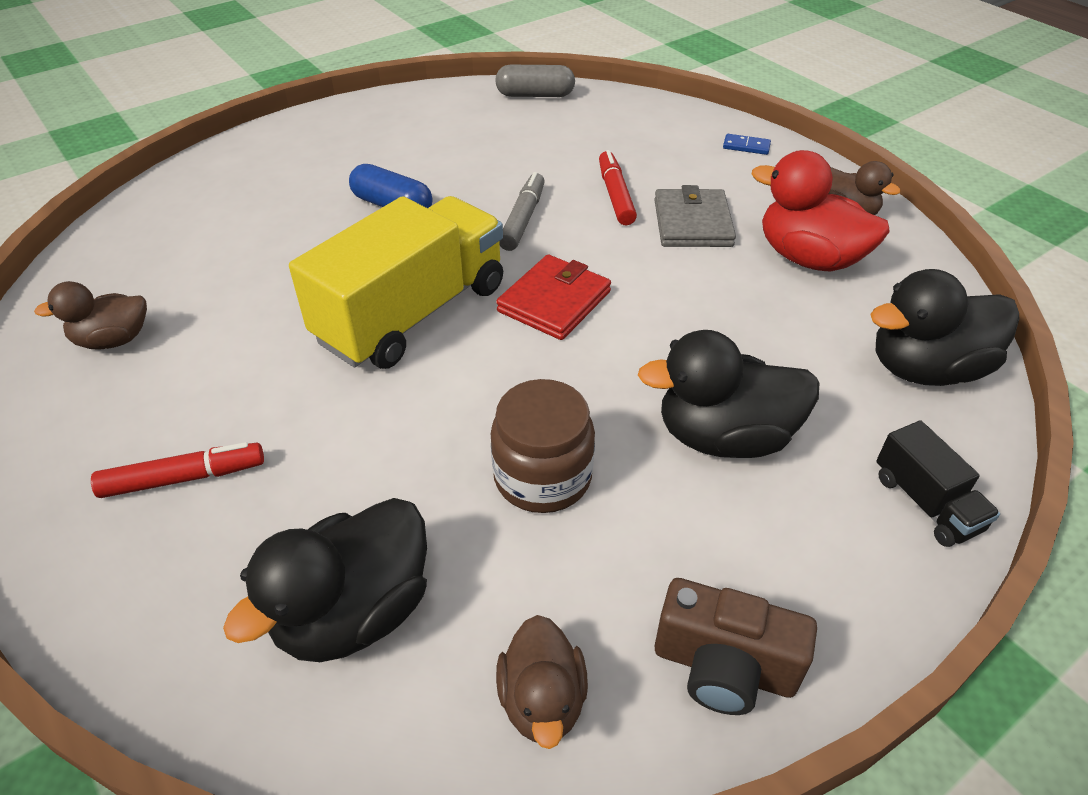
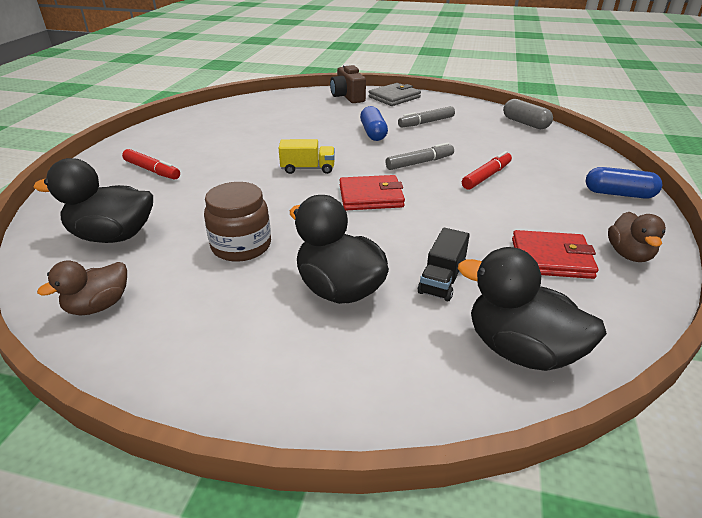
camera: 50 degrees right, 10 degrees down
brown duck [34,281,147,350] -> none
yellow truck [289,196,503,369] -> yellow truck [279,139,335,174], size x0.46
grey wallet [654,185,736,247] -> grey wallet moved to [368,83,421,106]
brown camera [655,578,817,715] -> brown camera moved to [330,64,366,103]
blue domino [723,134,771,155] -> blue capsule [586,167,662,199]
red duck [752,150,890,271] -> red wallet [512,230,598,279]
black truck [876,420,1000,547] -> black truck moved to [418,228,470,301]
none -> grey marker [398,106,455,127]

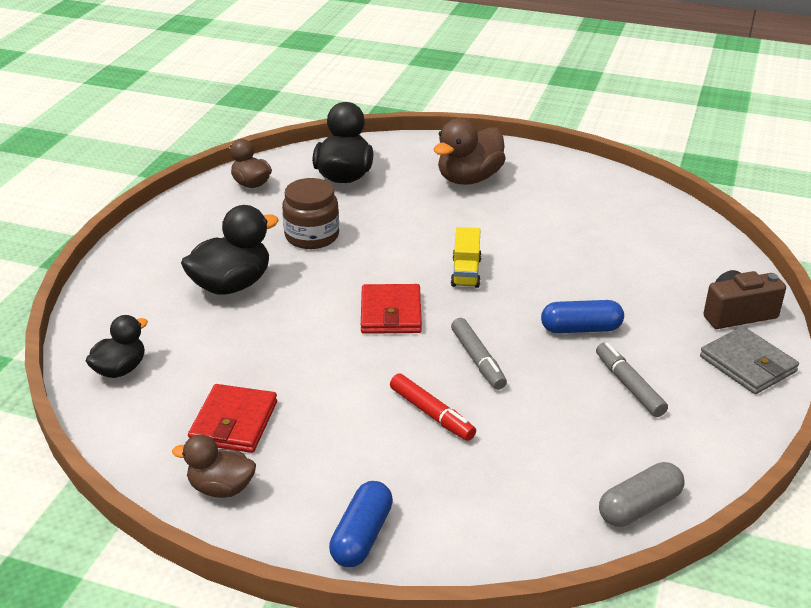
camera: 95 degrees right, 0 degrees up
red marker [122,149,180,180] -> brown duck [433,119,506,185]
black truck [418,228,470,301] -> none
black duck [458,247,607,371] -> black duck [86,315,148,378], size x0.62

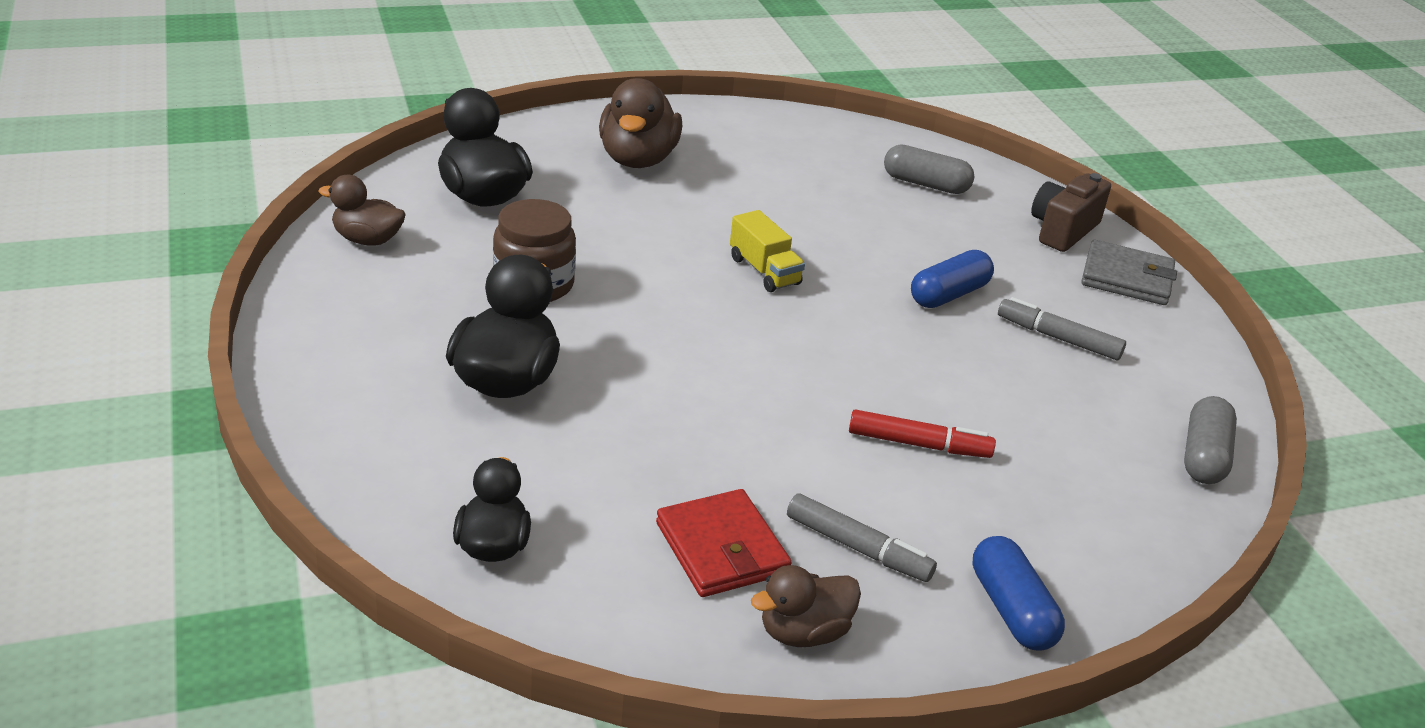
camera: 40 degrees left, 0 degrees up
red wallet [361,284,422,334] -> none
grey marker [451,318,507,390] -> grey marker moved to [787,494,937,582]
none -> grey capsule [884,144,974,194]

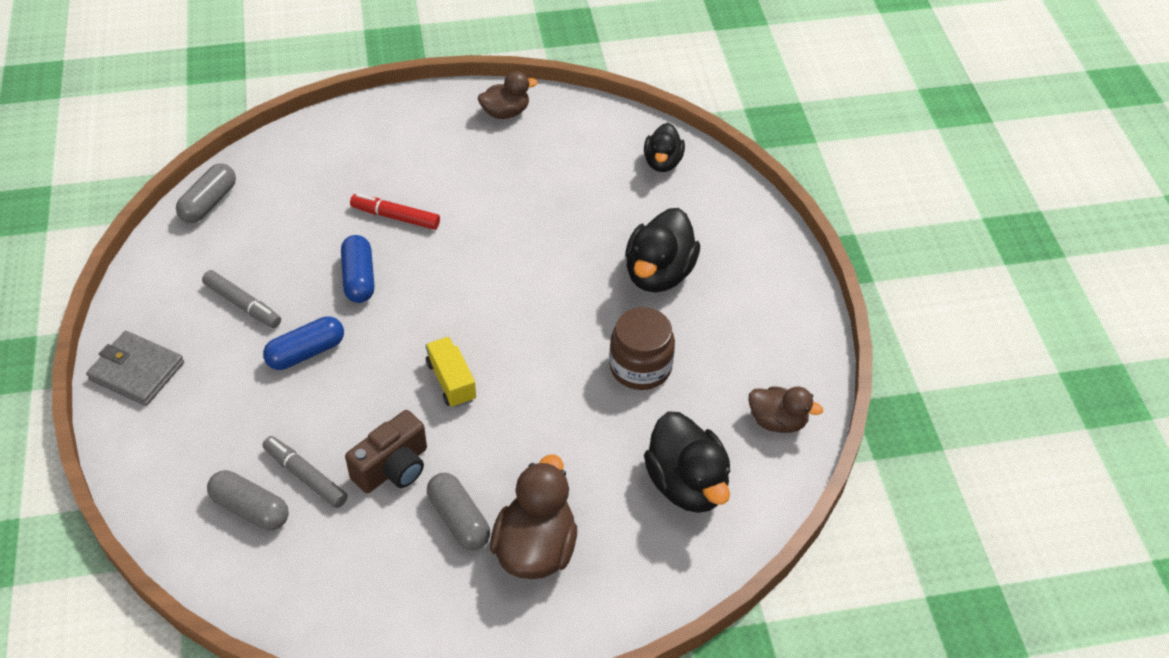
camera: 170 degrees left, 15 degrees up
red wallet [656,489,792,597] -> none
grey marker [787,494,937,582] -> grey marker moved to [262,436,348,508]
blue capsule [972,536,1065,651] -> blue capsule moved to [341,235,375,303]
brown camera [1031,173,1111,252] -> brown camera moved to [345,410,427,493]
none -> grey capsule [427,473,490,550]

